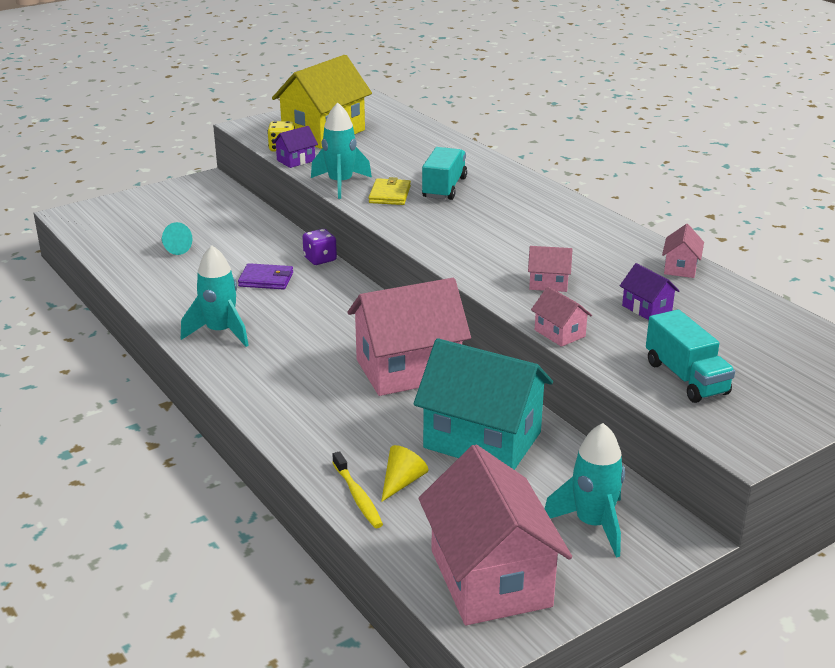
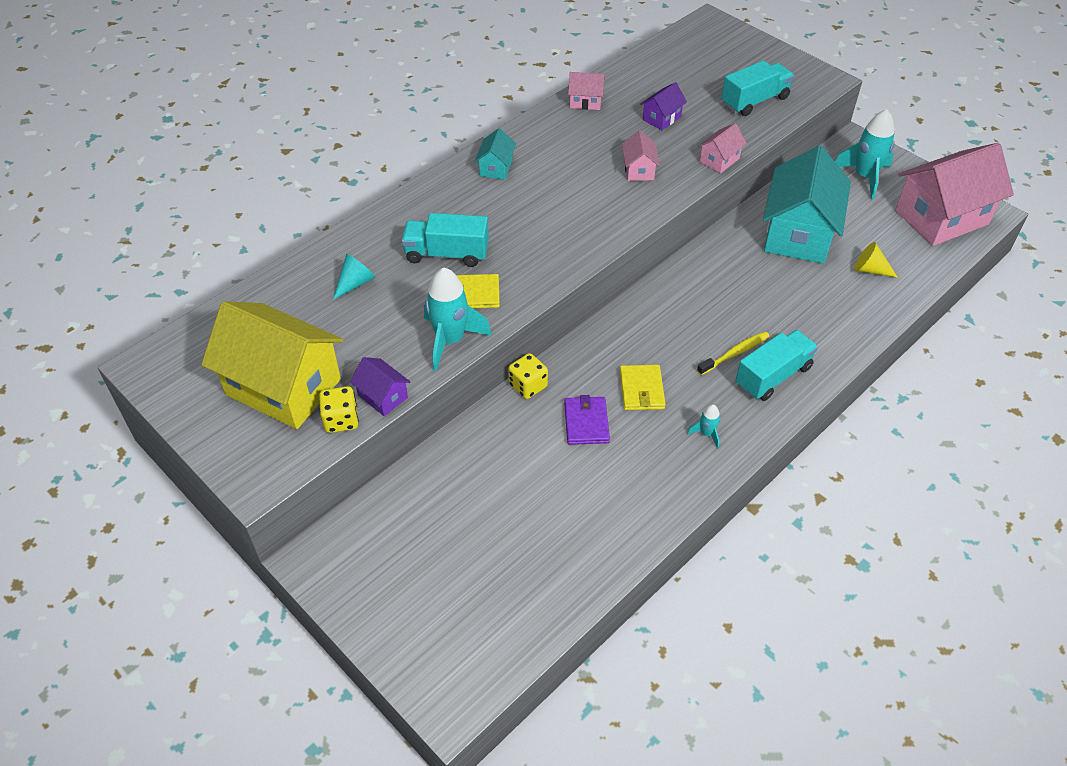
camera: 100 degrees left, 20 degrees up
turquoise cone [161,222,193,255] -> turquoise cone moved to [333,254,376,300]
turquoise rocket [181,245,249,347] -> turquoise rocket [687,404,720,448], size x0.47
purple dice [302,229,337,265] -> yellow dice [508,353,548,399]
yellow toothbrush [332,451,383,528] -> yellow toothbrush moved to [697,331,769,375]
pink house [347,278,471,396] -> none
none -> turquoise house [475,128,516,180]
none -> yellow wallet [620,365,666,410]
none -> turquoise truck [735,330,818,401]

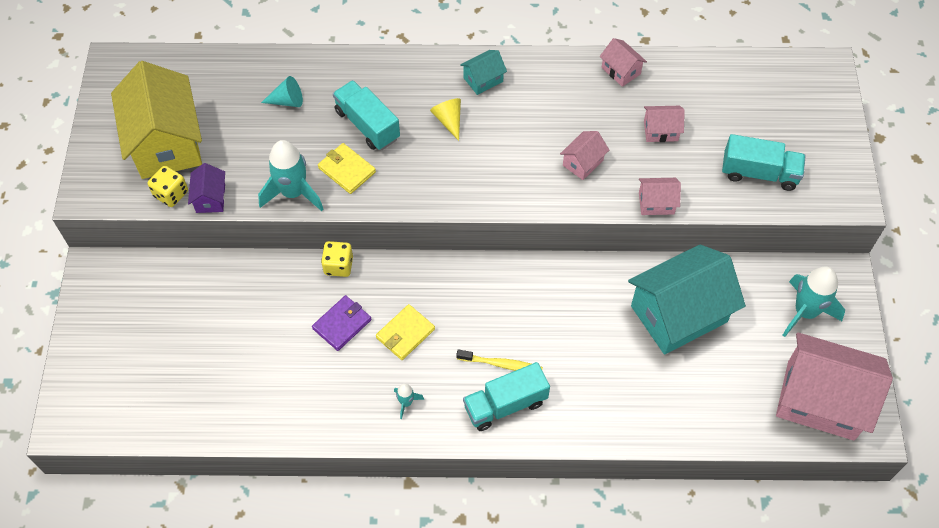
camera: 45 degrees right, 10 degrees up
purple house [641,82,687,130] -> pink house [644,106,685,142]
turquoise truck [735,330,818,401] -> turquoise truck turned 150 degrees clockwise [463,362,550,431]
yellow cone [854,242,898,278] -> yellow cone moved to [430,98,461,141]

